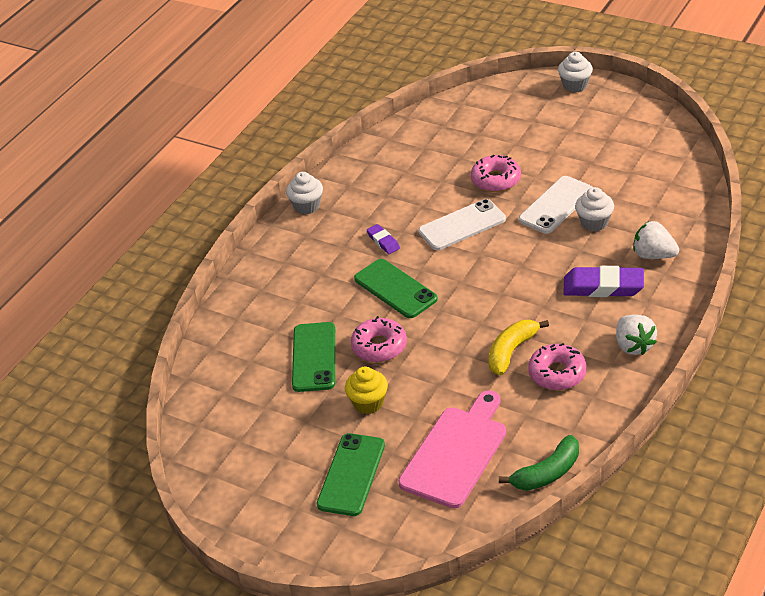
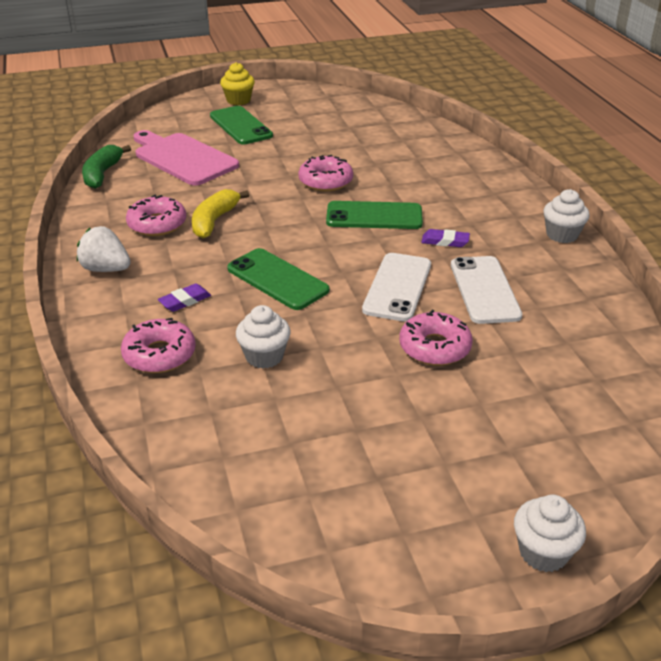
camera: 130 degrees right, 5 degrees down
green phone [292,322,335,392] -> green phone moved to [227,248,329,310]
yellow cupcake [345,367,388,414] -> yellow cupcake moved to [220,62,255,105]
pink cutting board [398,390,506,508] -> pink cutting board turned 150 degrees clockwise [133,130,239,186]
yellow banana [489,320,549,376] -> yellow banana turned 150 degrees counterclockwise [192,189,249,238]
white phone [519,176,592,234] -> white phone moved to [451,256,522,324]
purple eraser [563,266,644,297] -> purple eraser [158,283,211,312], size x0.53
white strawberry [634,221,679,259] -> pink donut [121,318,196,373]

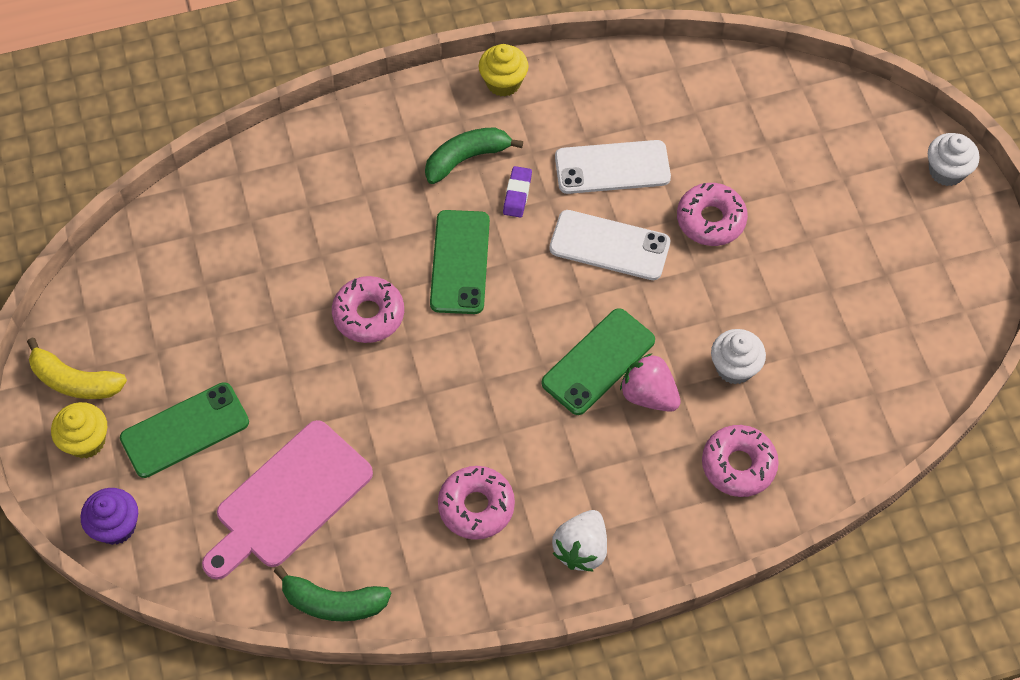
camera: 90 degrees left, 25 degrees up
purple eraser [158,283,211,312] -> none
yellow banana [192,189,249,238] -> yellow banana moved to [27,338,127,399]
white cupcake [543,189,590,243] -> yellow cupcake [479,44,529,97]
none -> purple cupcake [81,488,138,545]
none -> green banana [425,127,523,184]
none -> pink strawberry [620,353,681,412]

